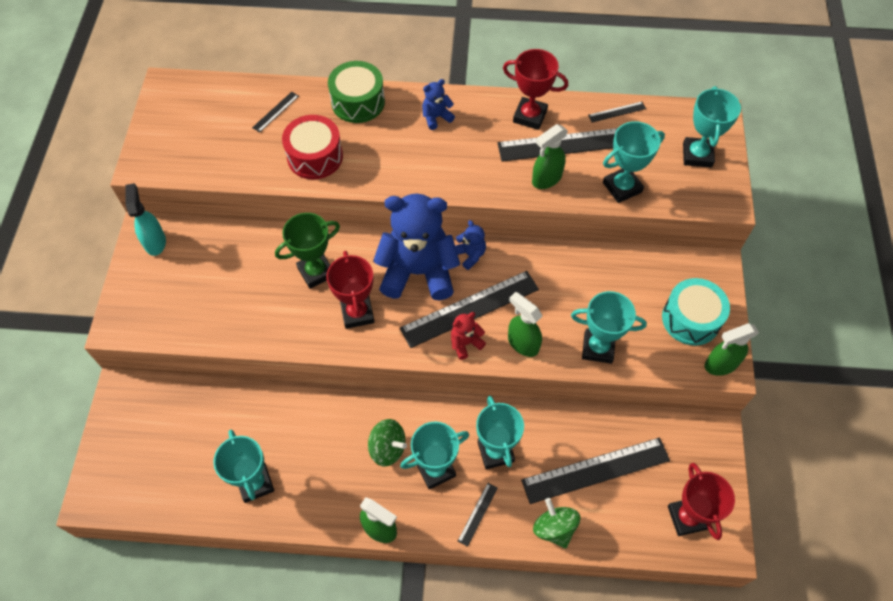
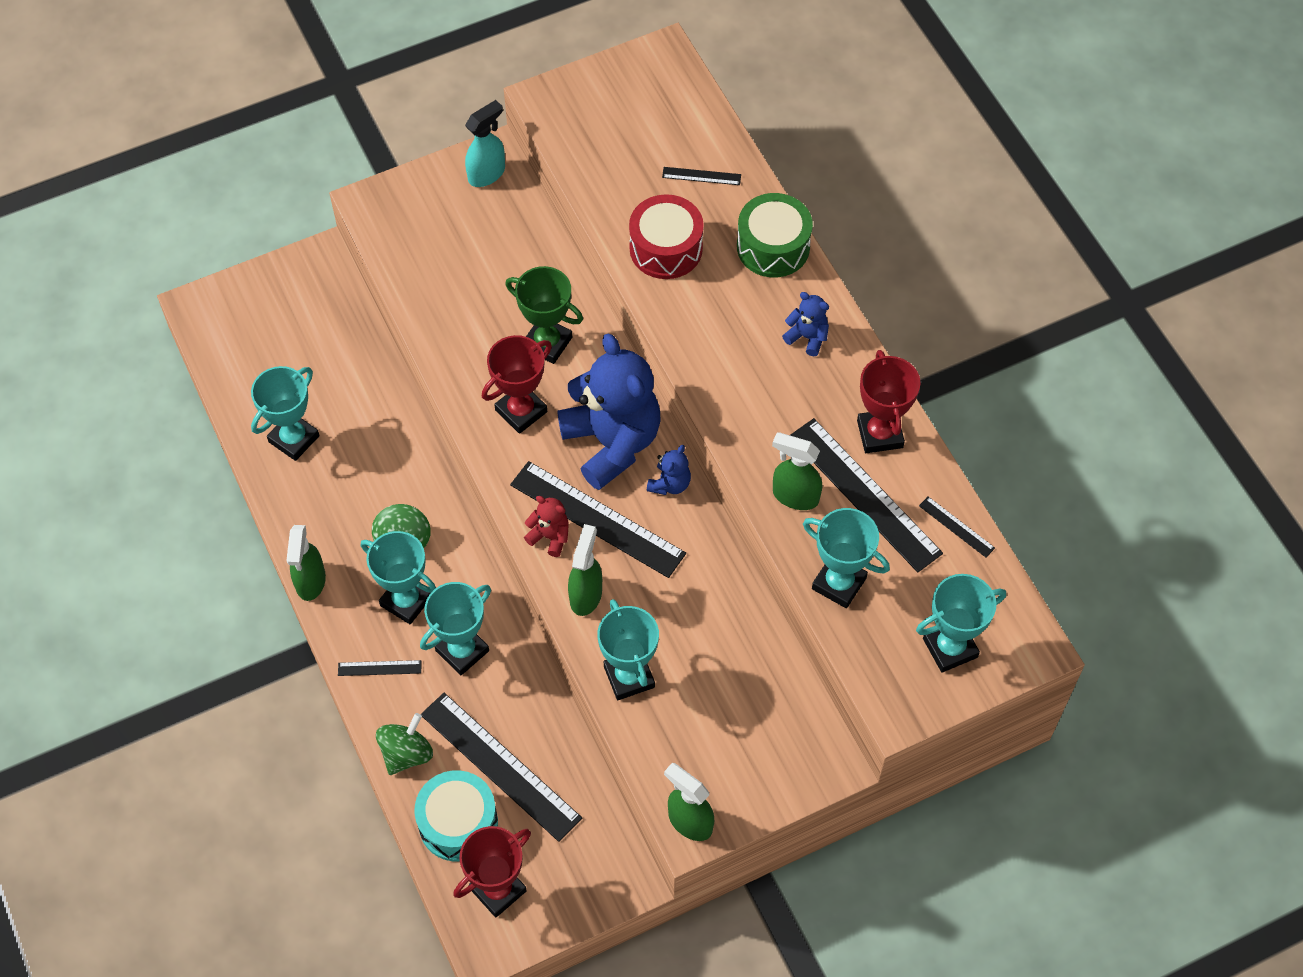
camera: 60 degrees right, 0 degrees up
turquoise drum [662,278,730,346] -> turquoise drum moved to [414,770,498,862]

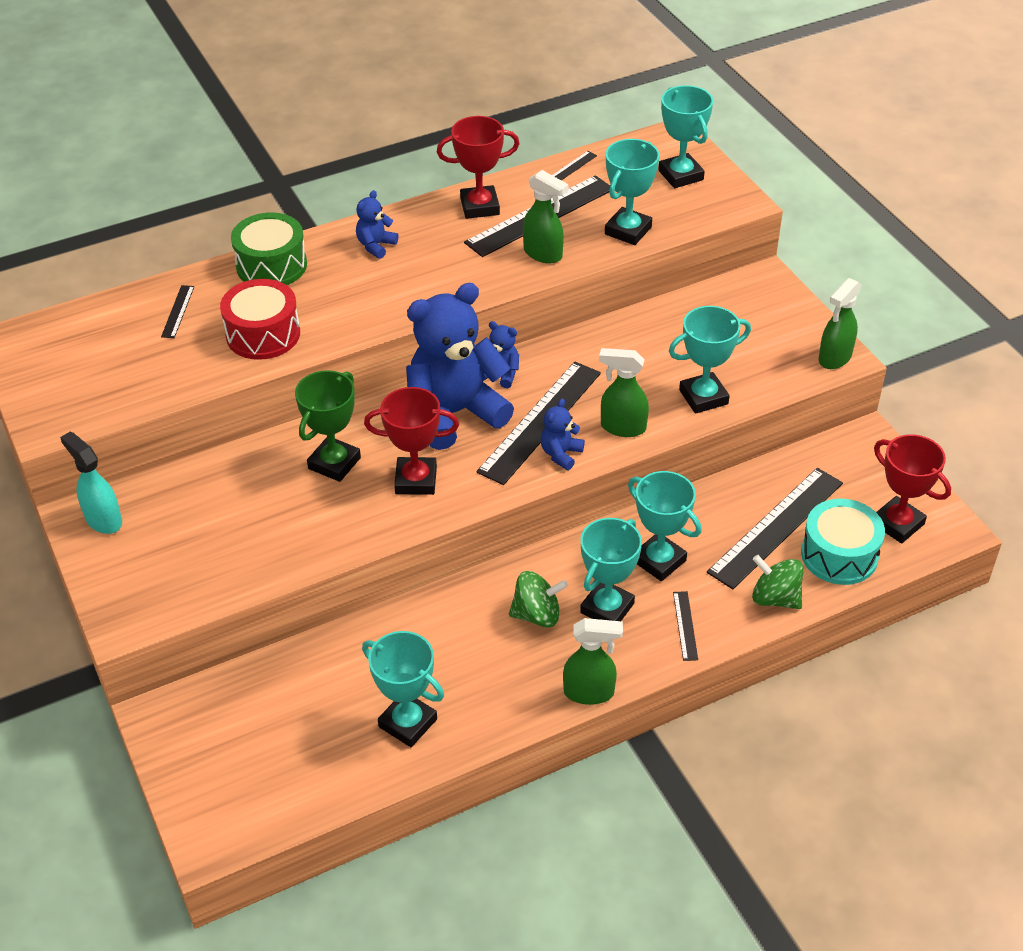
camera: 90 degrees left, 15 degrees down
red trophy [482,335,552,434] -> red trophy turned 45 degrees counterclockwise [364,387,459,495]
red teddy bear [524,496,569,557] -> blue teddy bear [541,399,585,470]
green spray bottle [772,432,822,510] -> green spray bottle turned 75 degrees counterclockwise [523,170,568,264]

